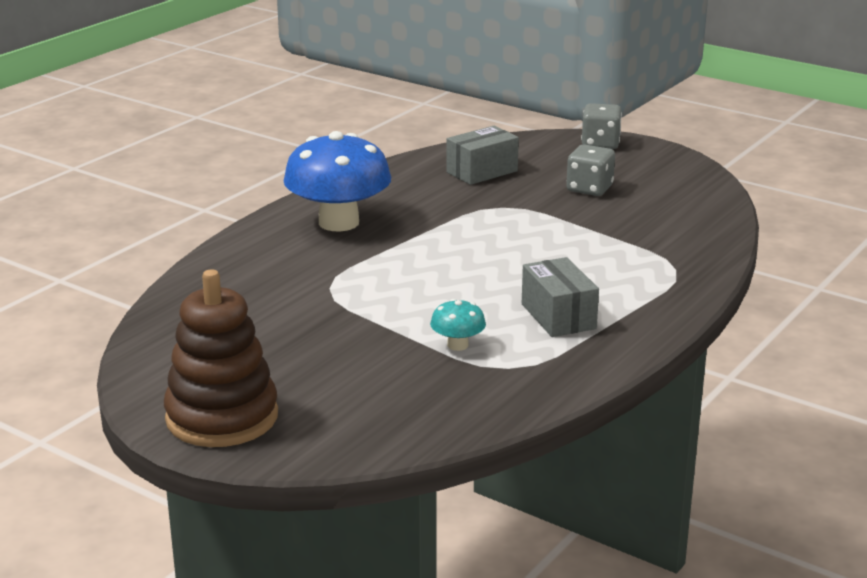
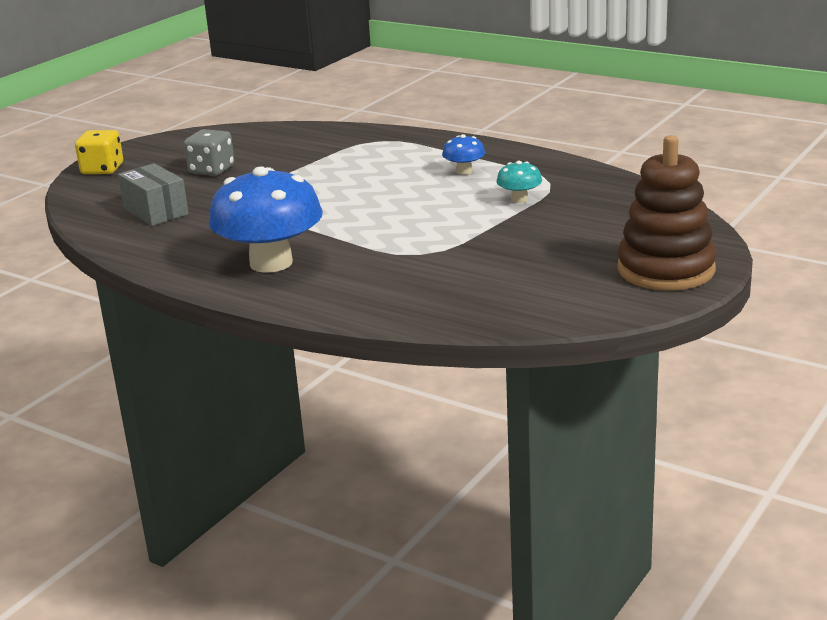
camera: 90 degrees left, 0 degrees up
grey box [522,257,599,337] -> blue mushroom [442,134,485,175]
grey dice [581,103,622,149] -> yellow dice [75,130,123,174]

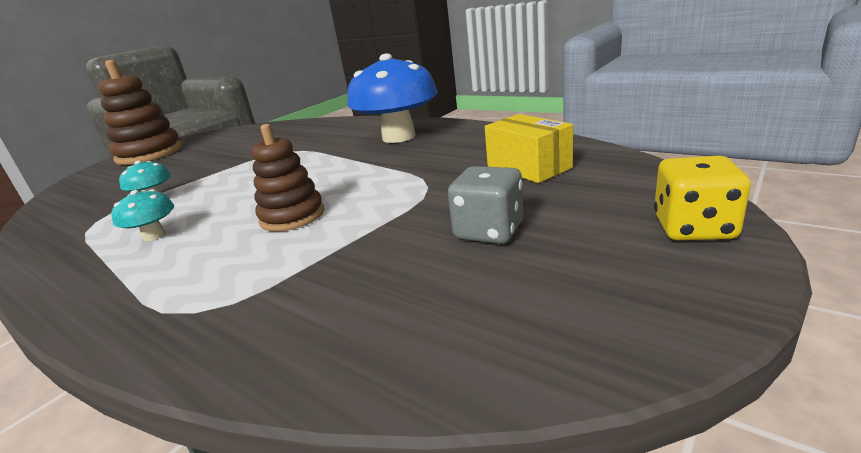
camera: 175 degrees left, 0 degrees up
grey box [118,163,189,226] -> yellow box [485,114,573,183]
blue mushroom [442,134,485,175] -> turquoise mushroom [111,189,174,241]
none -> brown stacking toy [252,124,324,232]

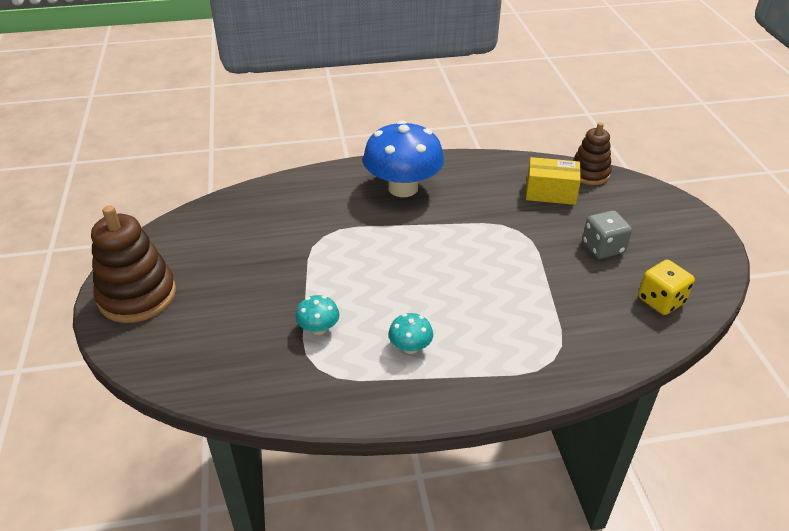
camera: 50 degrees left, 15 degrees up
brown stacking toy [252,124,324,232] -> brown stacking toy moved to [572,122,612,185]
yellow dice [654,156,751,240] -> yellow dice moved to [638,260,695,315]

